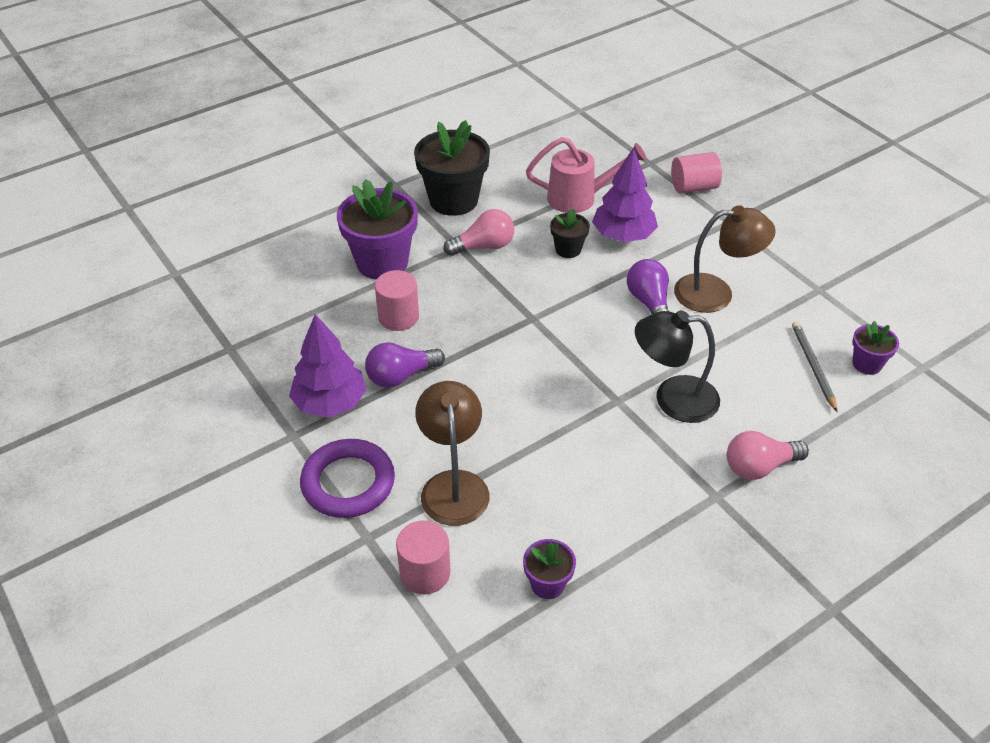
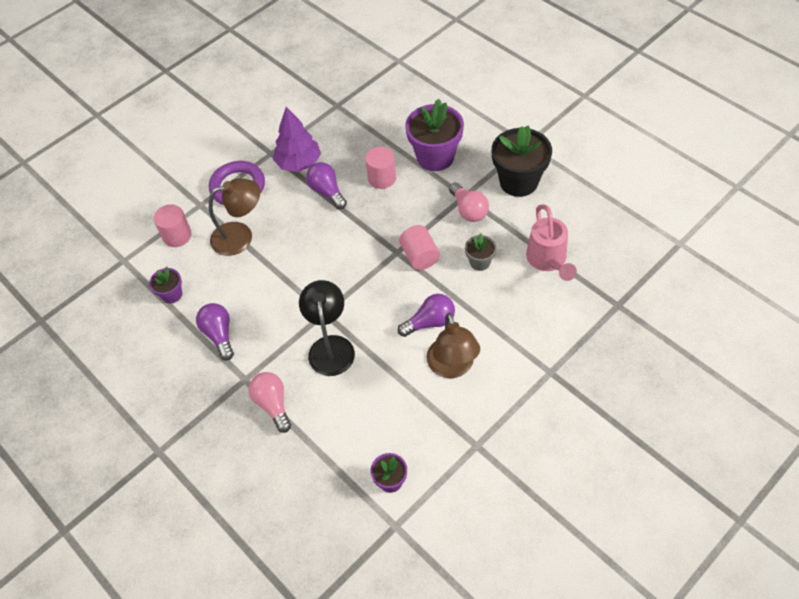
camera: 85 degrees right, 10 degrees up
black flower pot [550,209,590,258] -> grey flower pot [465,233,497,271]
purple tree [592,147,658,242] -> none
pink cylinder [671,152,722,194] -> pink cylinder moved to [399,225,440,270]
grey pencil [792,322,837,412] -> none
none -> purple light bulb [196,303,234,360]

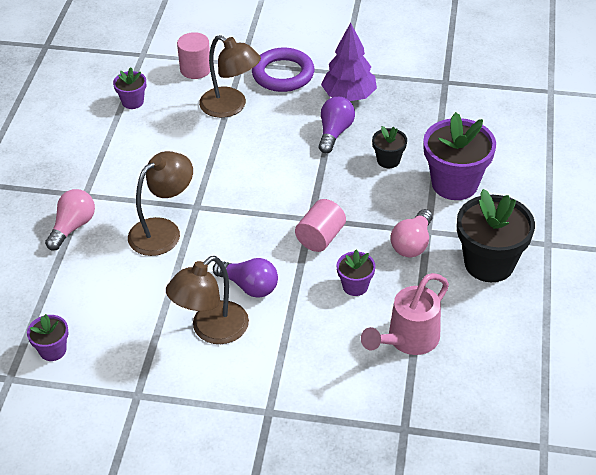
camera: 50 degrees right, 10 degrees down
purple light bulb [196,303,234,360] -> none
black lamp [299,280,355,376] -> brown lamp [128,151,193,256]
pink cylinder [365,147,396,189] -> black flower pot [372,126,407,168]
grey flower pot [465,233,497,271] -> purple flower pot [337,249,376,296]

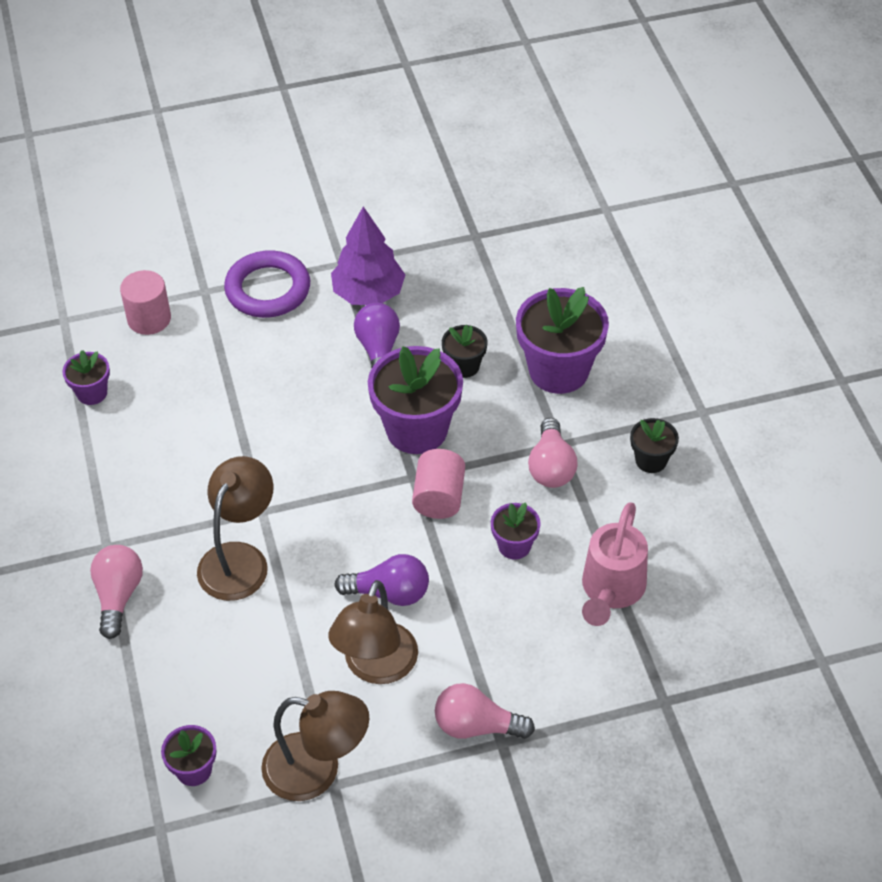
camera: 25 degrees left, 5 degrees up
brown lamp [199,35,261,118] -> brown lamp moved to [261,691,369,801]
black flower pot [457,189,535,282] -> black flower pot [630,418,679,473], size x0.50
none -> purple flower pot [368,346,463,454]
none -> pink light bulb [435,683,535,739]

